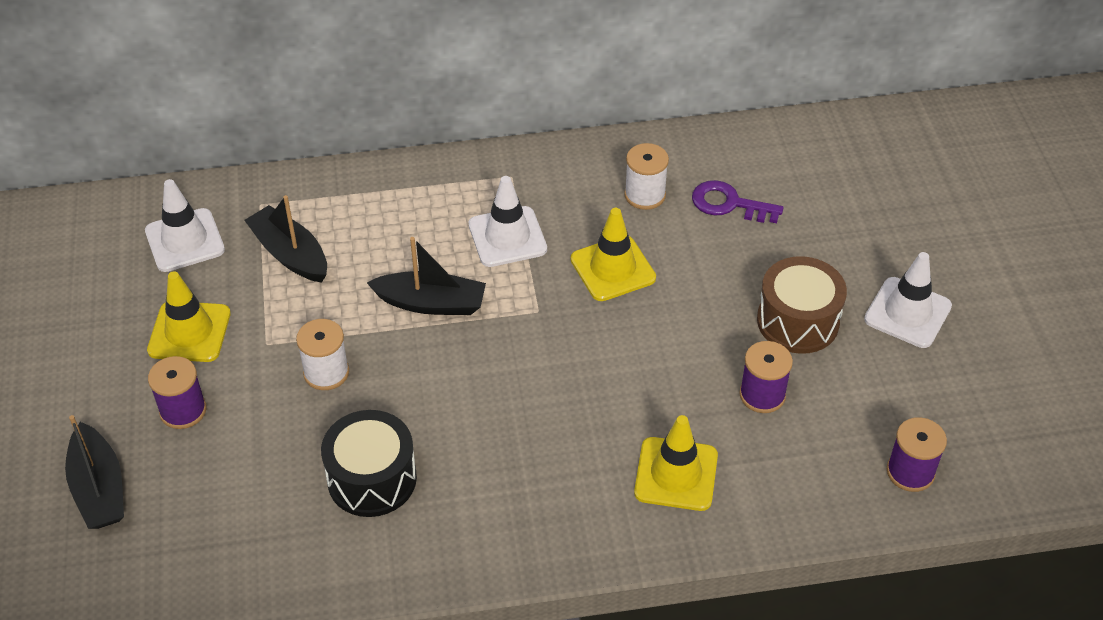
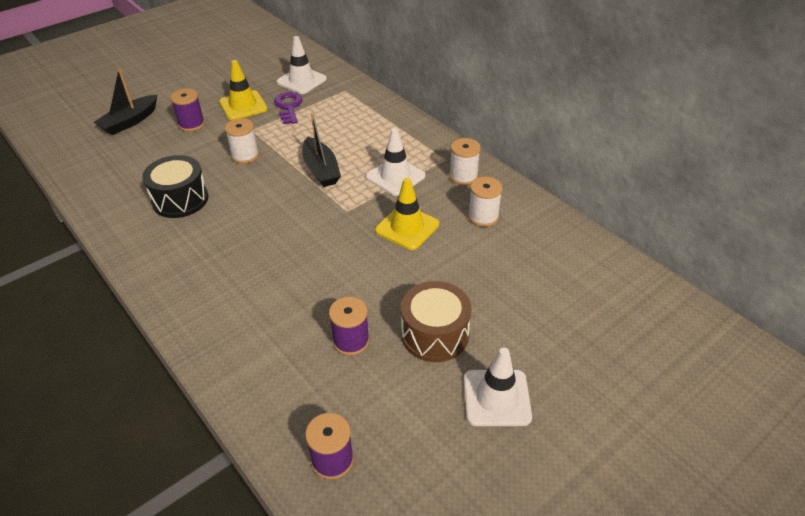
camera: 60 degrees right, 5 degrees down
black boat [244,195,327,283] -> none
yellow traffic cone [634,415,718,511] -> none
purple key [692,180,783,223] -> purple key moved to [274,92,303,124]
none -> white spool [449,138,481,185]

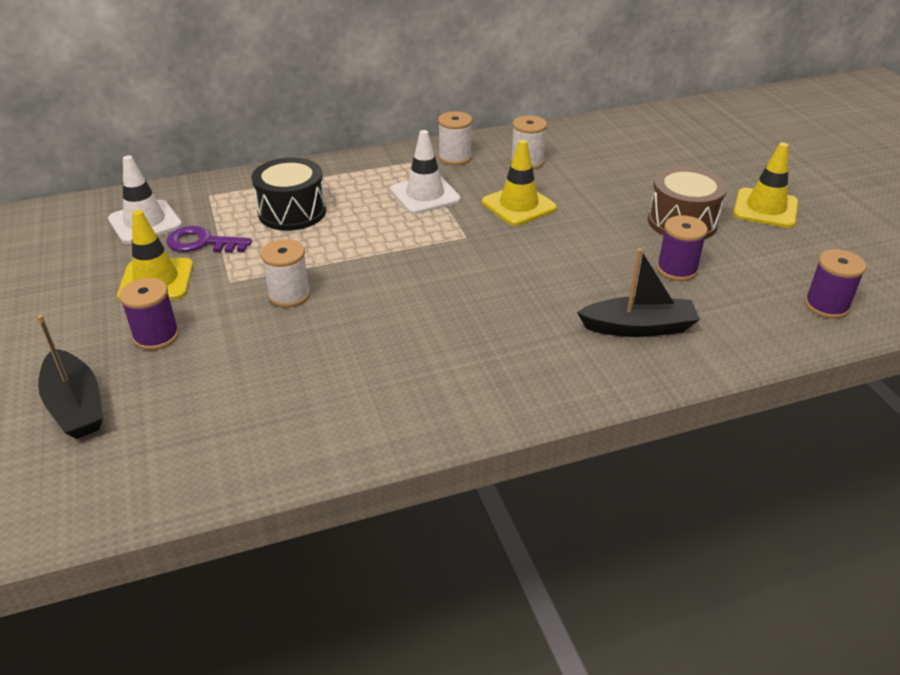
camera: 70 degrees left, 5 degrees down
black drum [142,155,208,218] -> black drum moved to [251,157,326,231]
black boat [302,113,341,187] -> black boat moved to [577,248,700,337]
white traffic cone [464,348,532,426] -> yellow traffic cone [734,142,798,228]

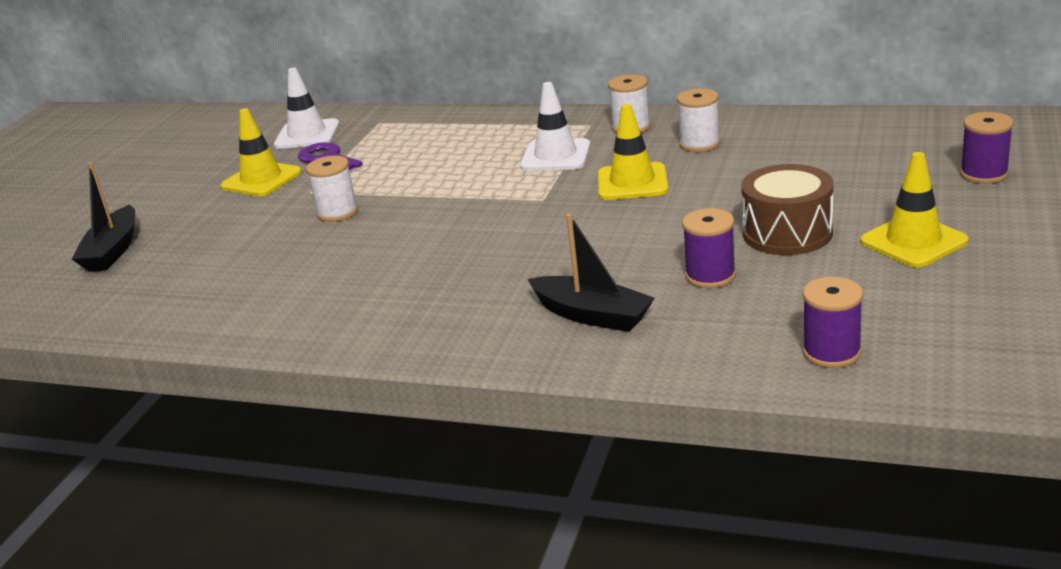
camera: 40 degrees right, 10 degrees down
purple spool [119,278,179,350] -> purple spool moved to [960,112,1013,184]
black drum [251,157,326,231] -> none

